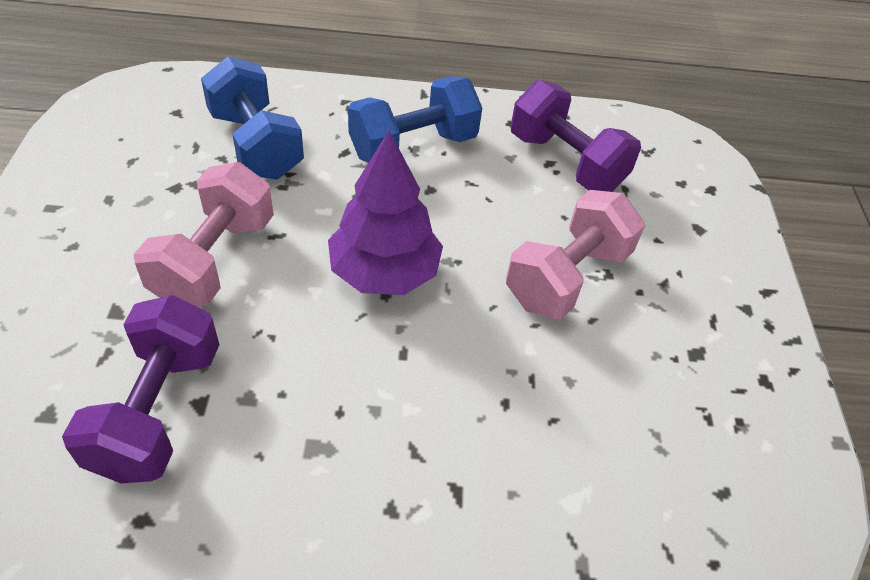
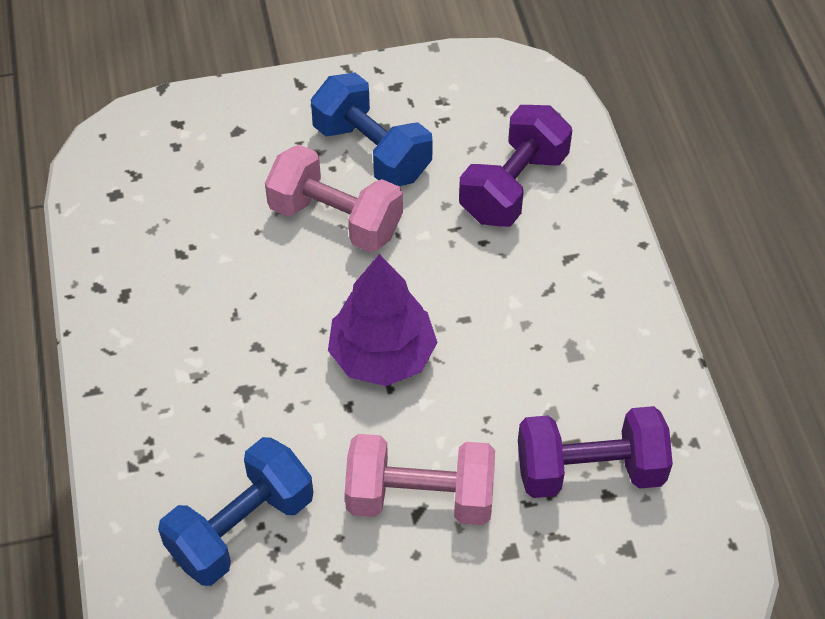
camera: 100 degrees left, 5 degrees up
blue dumbbell [348,76,482,163] -> blue dumbbell moved to [311,72,433,186]
purple dumbbell [511,80,641,192] -> purple dumbbell moved to [459,105,572,227]

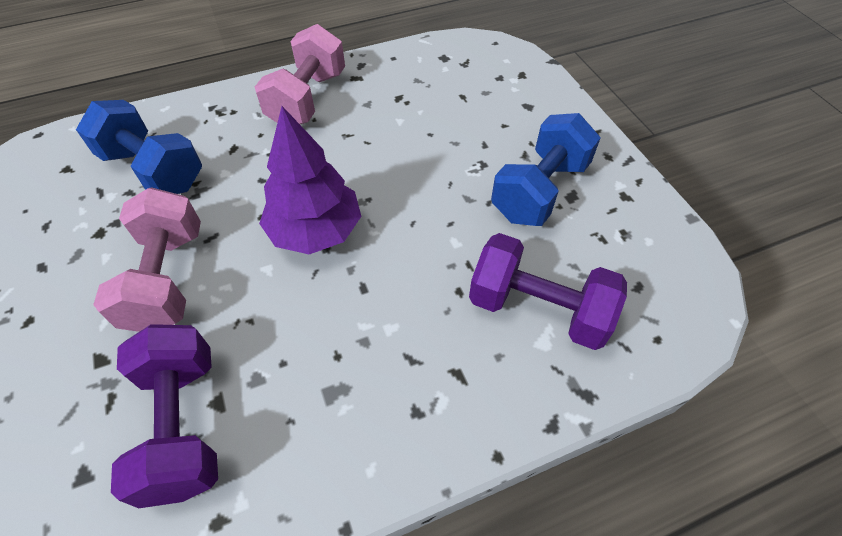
camera: 80 degrees right, 0 degrees up
pink dumbbell [265,145,403,252] -> pink dumbbell moved to [255,24,345,124]

